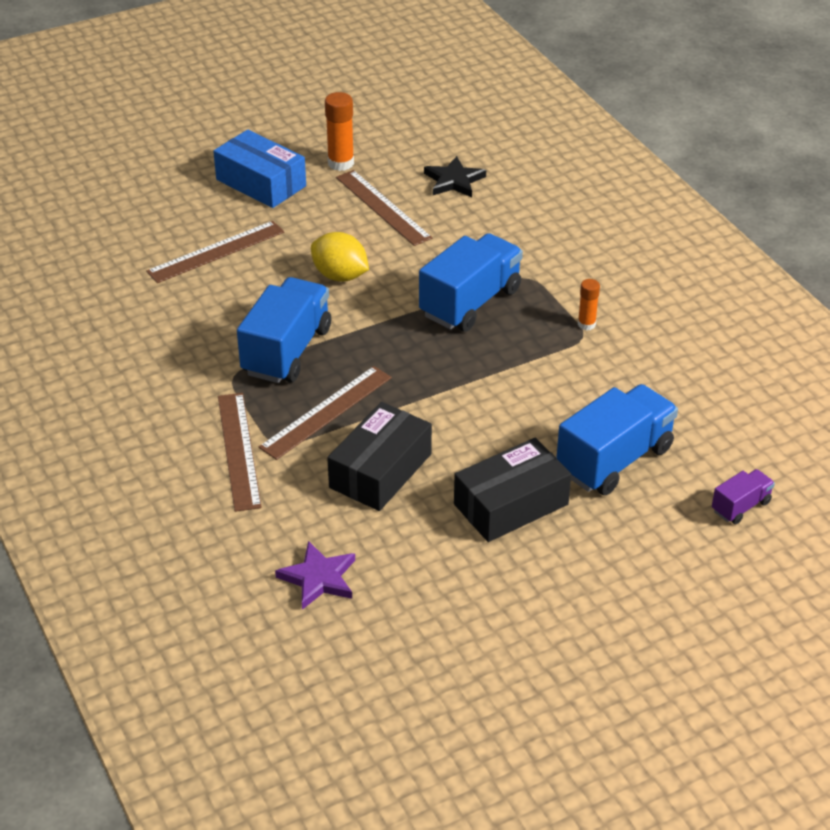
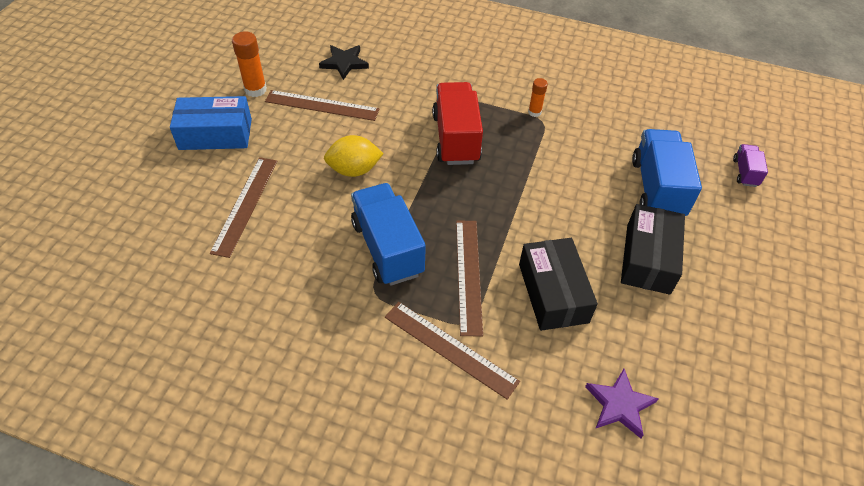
camera: 45 degrees left, 10 degrees up
blue truck [419,233,523,332] -> red truck [432,82,483,165]

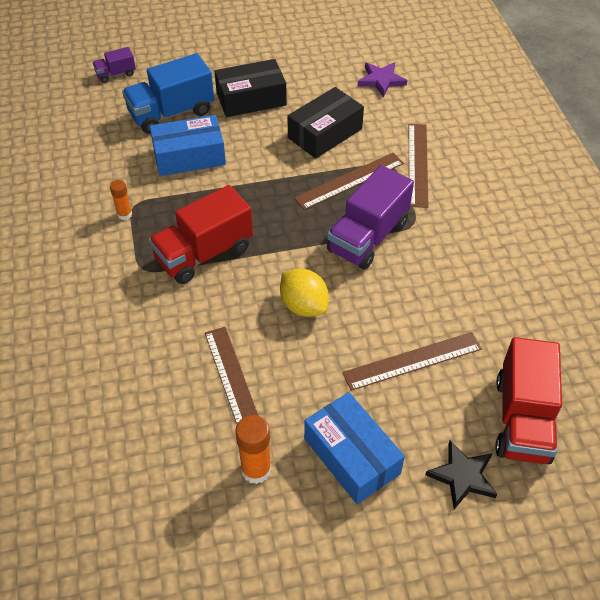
camera: 120 degrees left, 0 degrees up
black star [319,45,369,80] -> black star moved to [425,440,497,509]
blue truck [351,183,426,286] -> purple truck [327,165,414,270]
none -> blue box [150,115,226,176]
none -> red truck [495,337,562,464]

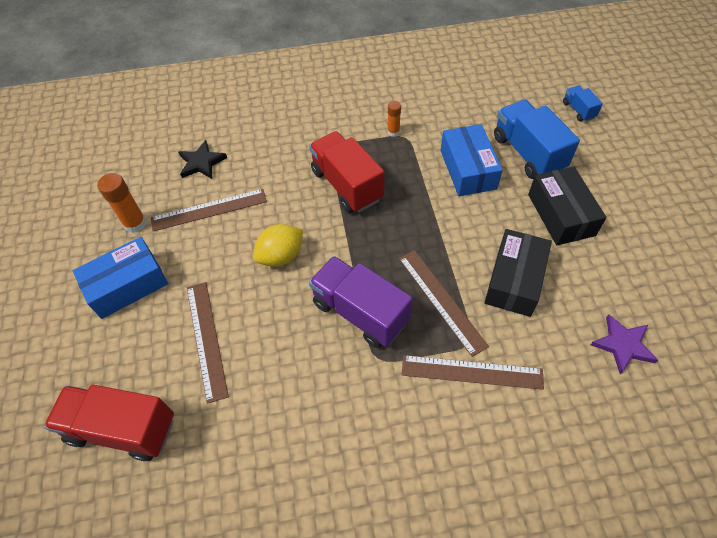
camera: 95 degrees right, 5 degrees up
purple truck [93,47,136,83] -> blue truck [563,85,603,122]
black box [287,87,364,159] -> black box turned 60 degrees clockwise [484,229,552,317]
black star [425,440,497,509] -> black star moved to [178,140,227,179]

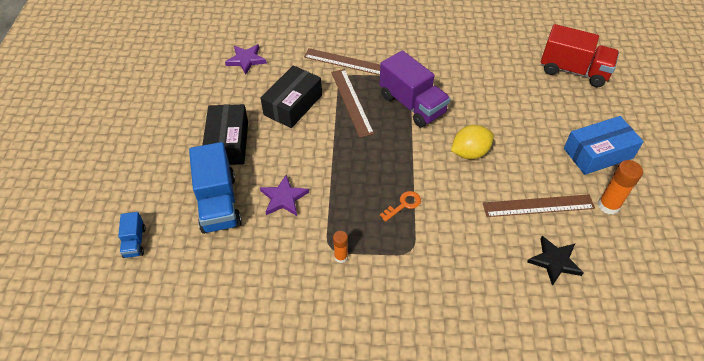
camera: 170 degrees left, 5 degrees down
brown ruler [187,282,229,404] -> none
red truck [309,131,384,213] -> orange key [380,191,421,222]
blue box [441,124,503,196] -> purple star [260,175,309,216]

